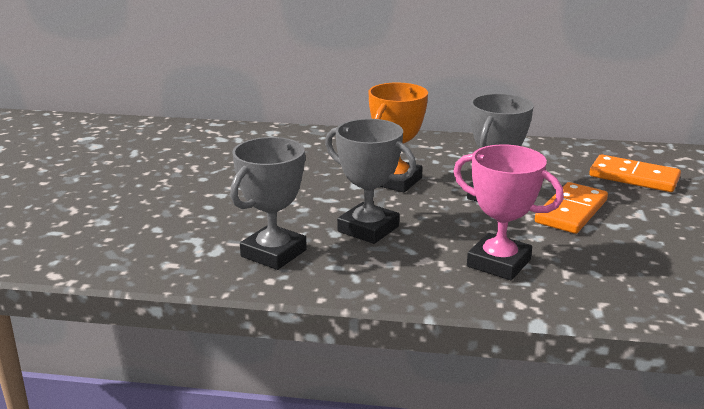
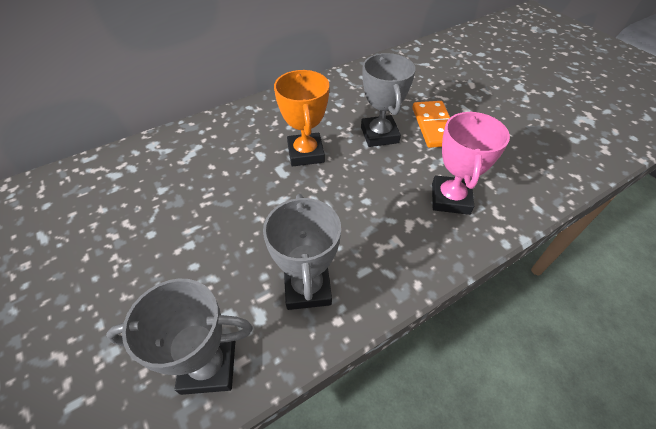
camera: 40 degrees left, 25 degrees up
grey trophy [325,119,416,244] -> grey trophy moved to [106,279,253,395]
pink trophy [453,144,564,280] -> pink trophy turned 75 degrees counterclockwise [432,111,510,215]
orange domino [589,154,681,192] -> none

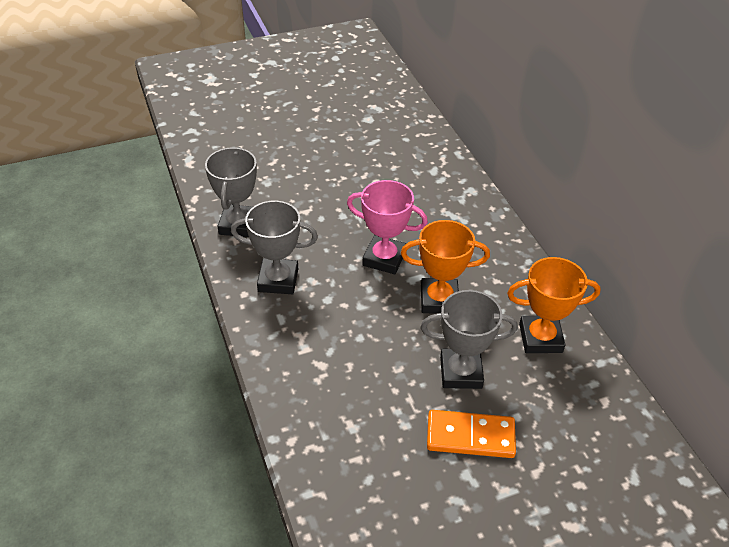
camera: 100 degrees right, 5 degrees down
pink trophy [432,111,510,215] -> pink trophy moved to [347,180,428,274]
none -> orange trophy [507,257,601,353]

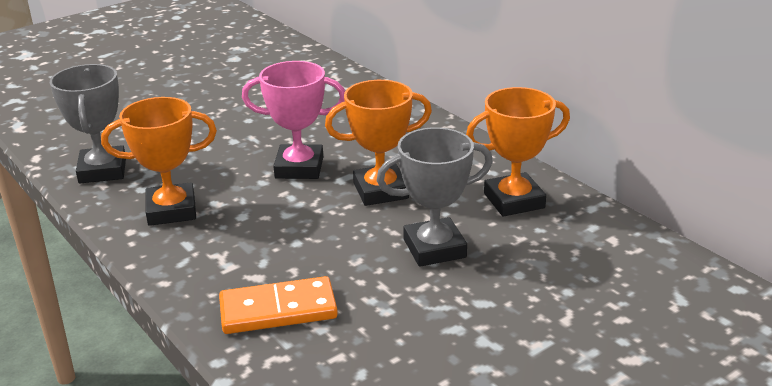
camera: 15 degrees left, 15 degrees down
grey trophy [231,201,318,294] -> orange trophy [101,97,217,226]
orange domino [427,410,516,458] -> orange domino moved to [219,276,338,334]

